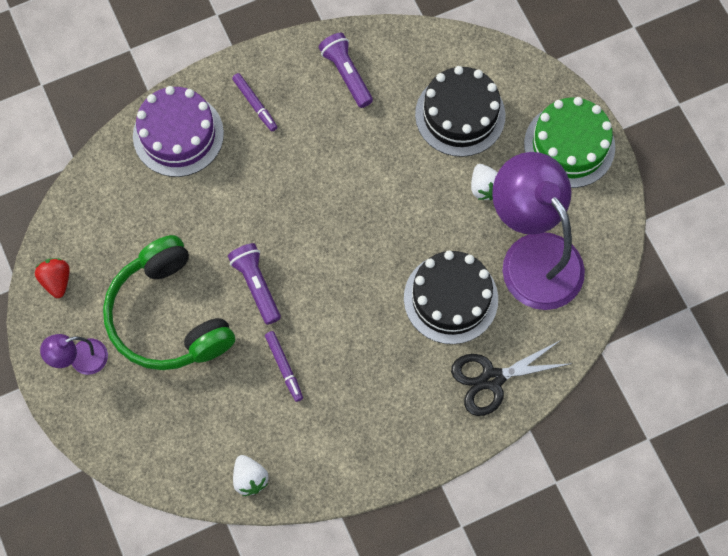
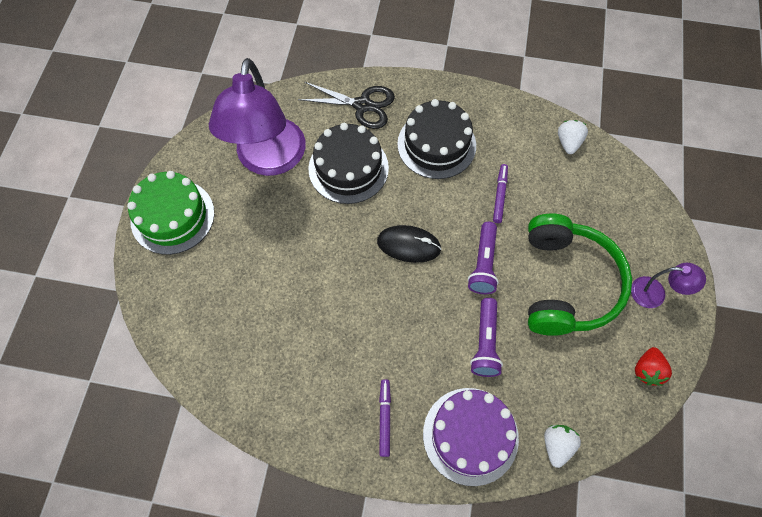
camera: 145 degrees left, 5 degrees down
purple flashlight [319,33,373,108] -> purple flashlight moved to [470,298,503,377]
black cake [415,66,506,157] -> black cake moved to [397,99,476,179]
white strawberry [471,164,498,200] -> white strawberry moved to [544,425,581,468]
none -> black mouse [377,225,442,263]

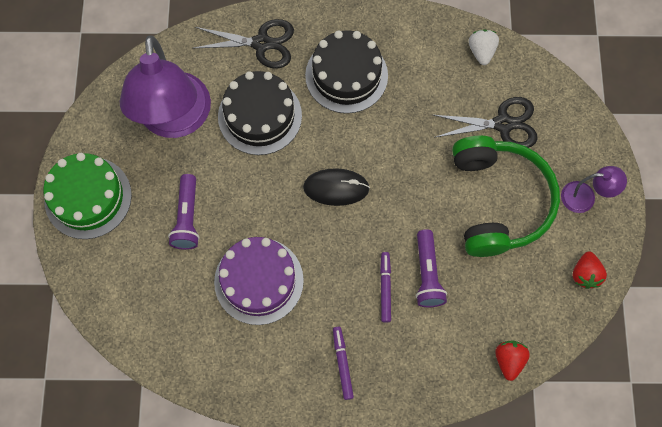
camera: 10 degrees left, 5 degrees up
purple cake [423,388,519,486] -> purple cake moved to [214,237,304,325]
purple flashlight [468,222,499,294] -> purple flashlight moved to [168,174,200,250]
purple marker [493,164,508,223] -> purple marker moved to [380,252,391,323]
white strawberry [544,425,581,468] -> red strawberry [495,340,530,381]
none -> black scissors [434,97,538,148]

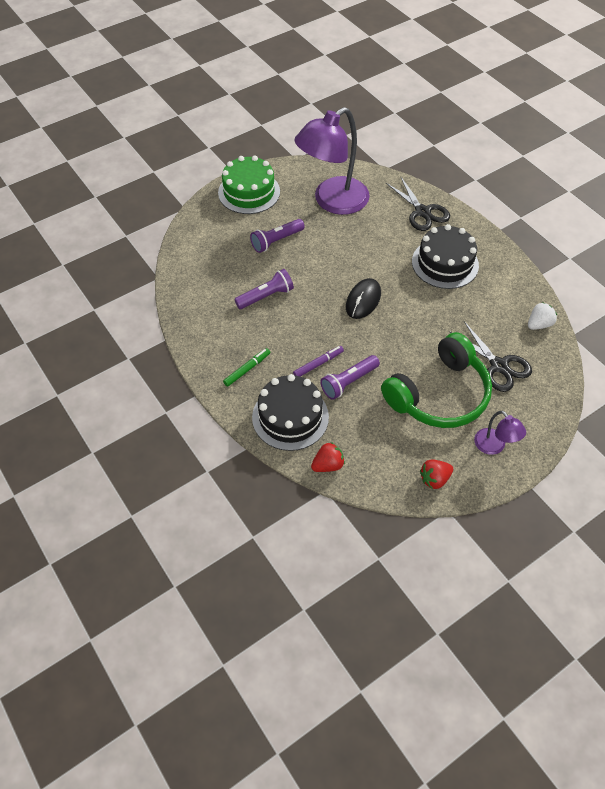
camera: 55 degrees right, 15 degrees down
purple cake [214,237,304,325] -> purple flashlight [234,269,294,309]
black cake [218,71,302,155] -> black cake moved to [252,374,329,451]
black mouse [303,168,370,206] -> black mouse turned 60 degrees clockwise [346,278,381,319]
purple marker [333,327,354,400] -> green marker [223,348,270,387]

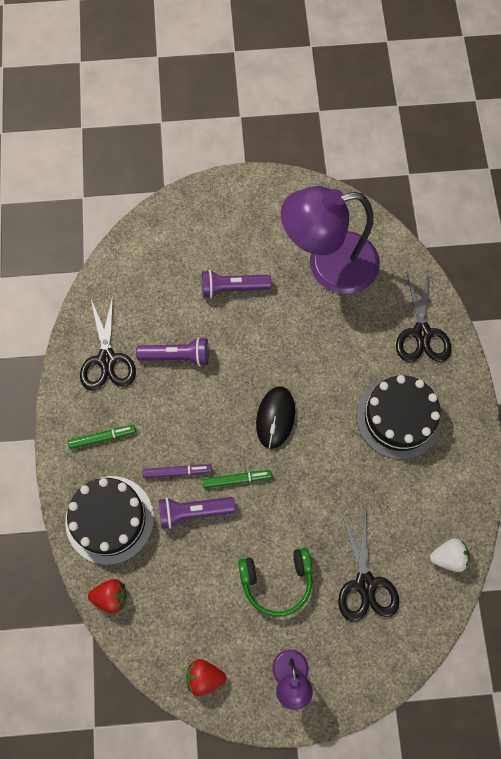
camera: 30 degrees right, 15 degrees up
green cake [218,156,280,214] -> none
black mouse [346,278,381,319] -> black mouse turned 45 degrees counterclockwise [256,387,295,449]
green headphones [381,332,492,428] -> green headphones [238,548,312,617], size x0.60
none -> black scissors [80,295,136,390]
none -> green marker [203,470,272,488]

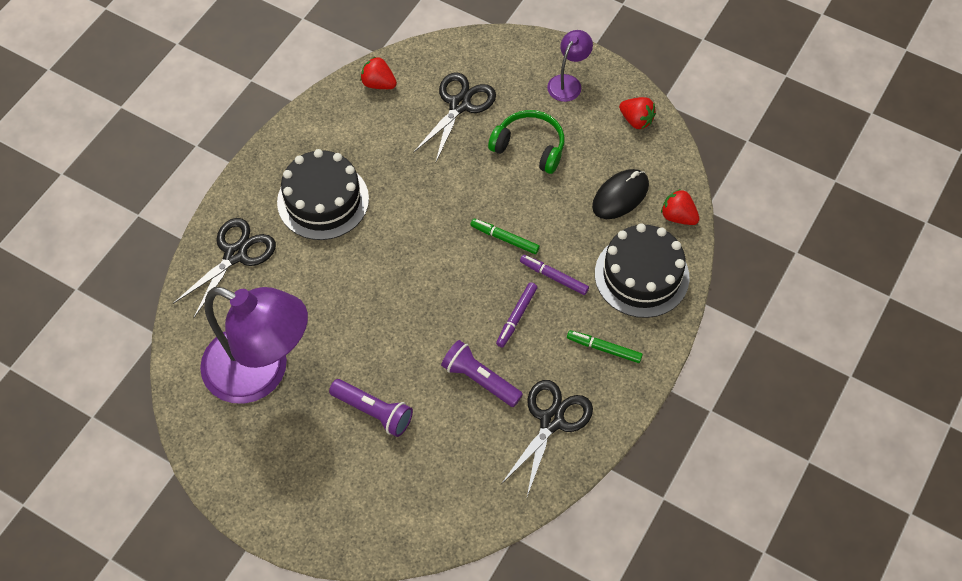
camera: 145 degrees left, 10 degrees down
purple flashlight [159,497,236,529] -> none
black mouse [256,387,295,449] -> black mouse moved to [592,169,649,219]
white strawberry [430,538,470,572] -> red strawberry [360,56,397,89]
none -> purple marker [496,282,537,348]

